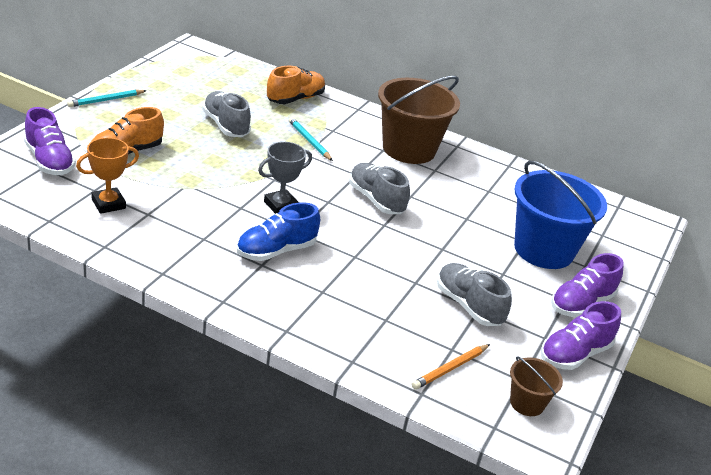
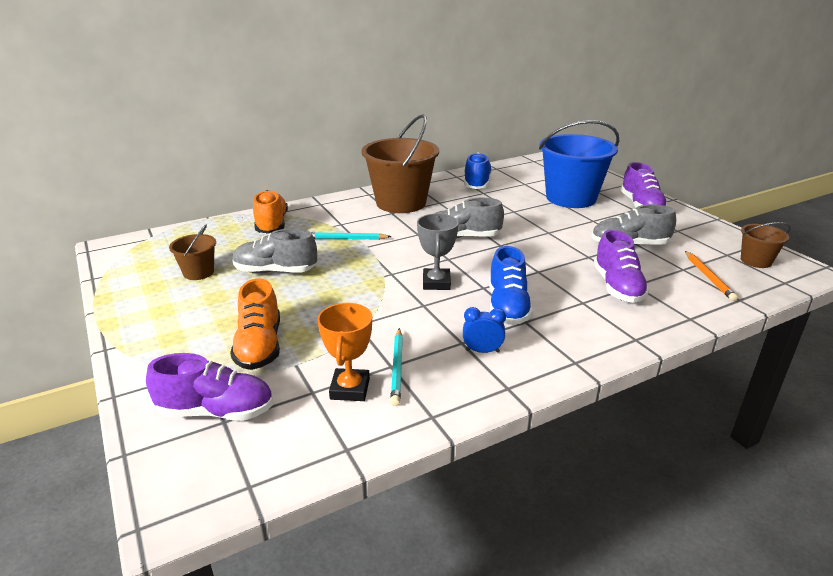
camera: 50 degrees left, 5 degrees down
turquoise pencil [67,90,147,107] -> turquoise pencil moved to [390,328,403,406]
purple shoe [541,301,621,370] -> purple shoe moved to [594,229,650,303]
none -> brown bucket [169,225,216,280]
none -> blue clock [463,307,506,353]
none -> blue shoe [464,152,492,189]

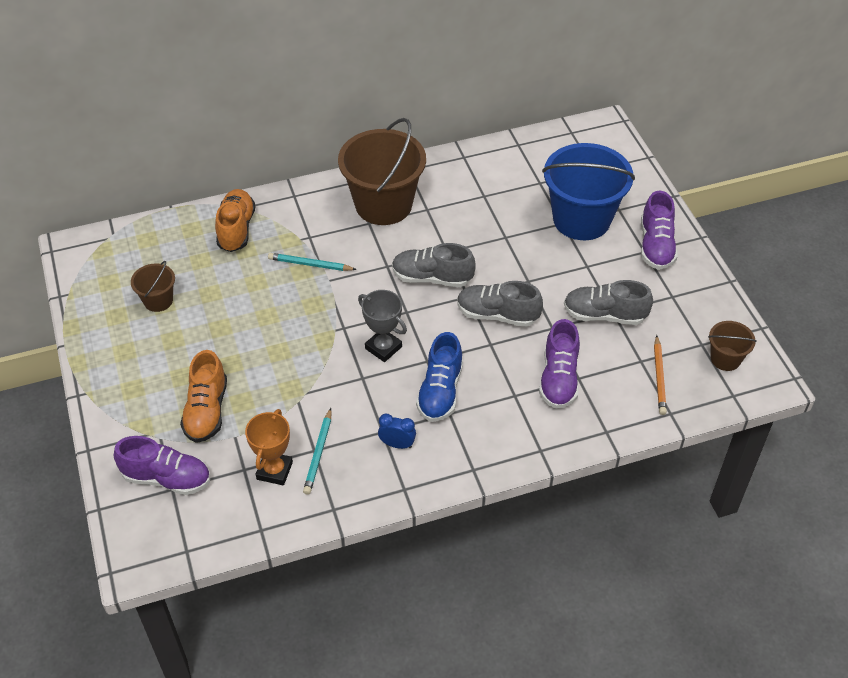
camera: 10 degrees right, 20 degrees up
grey shoe [232,229,317,273] -> grey shoe moved to [457,281,543,327]
grey trophy [417,213,459,290] -> grey trophy turned 60 degrees counterclockwise [358,290,407,362]
blue shoe [464,152,492,189] -> none

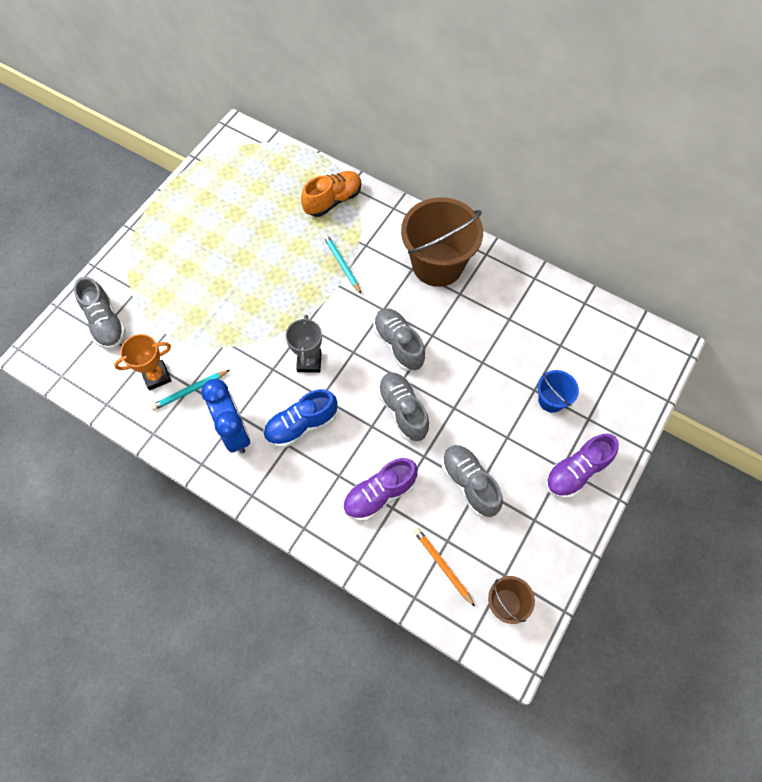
camera: 50 degrees right, 15 degrees up
purple shoe [114,436,210,495] -> grey shoe [74,276,126,349]
brown bucket [131,261,175,312] -> none
orange shoe [180,350,227,443] -> none
blue clock [378,414,416,449] -> blue clock [201,379,250,454], size x1.98
blue bucket [542,143,635,240] -> blue bucket [537,370,579,413], size x0.47
orange pencil [654,335,667,415] -> orange pencil turned 90 degrees clockwise [413,528,475,607]

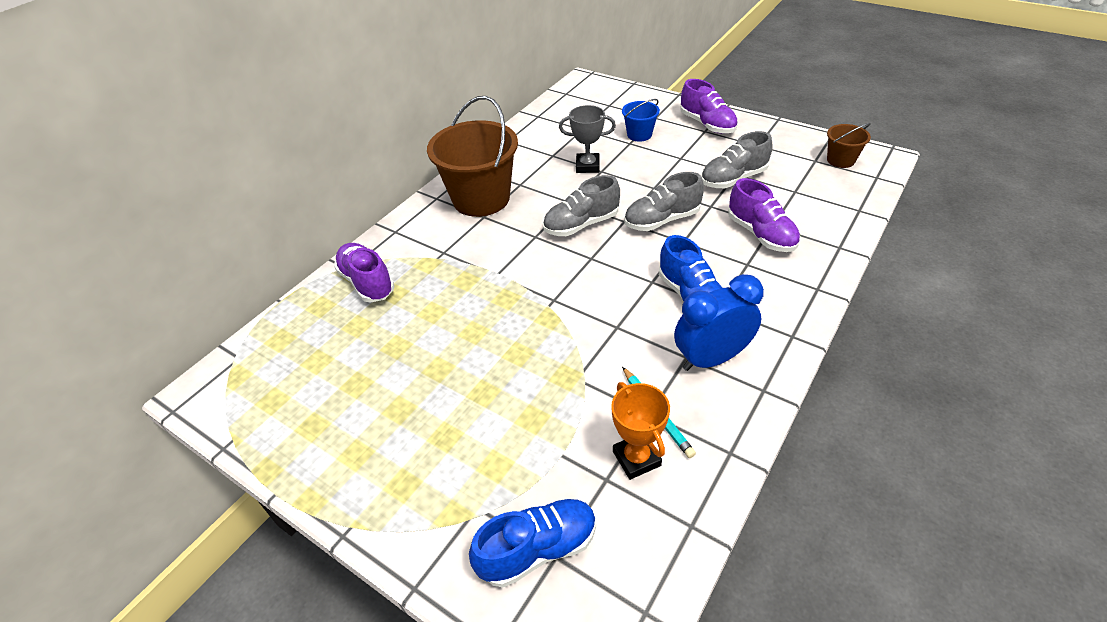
camera: 85 degrees left, 20 degrees down
grey shoe [74,276,126,349] -> blue shoe [469,499,596,587]
grey trophy [286,315,322,373] -> grey trophy moved to [559,105,616,173]
orange shoe [301,171,361,217] -> purple shoe [334,243,395,303]
turquoise pencil [323,234,361,294] -> none
orange pencil [413,528,475,607] -> none

